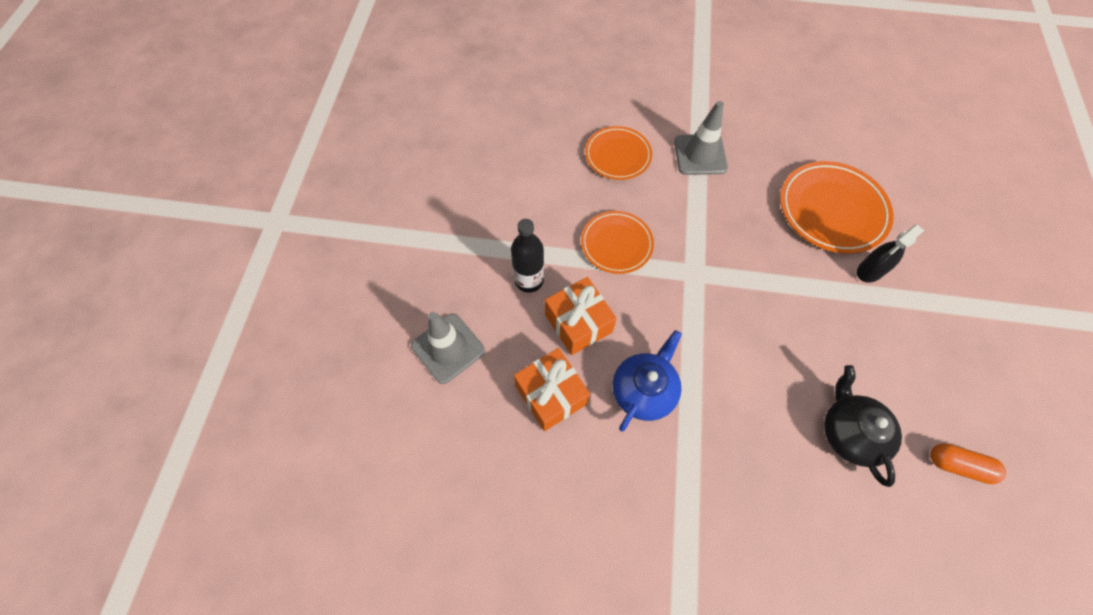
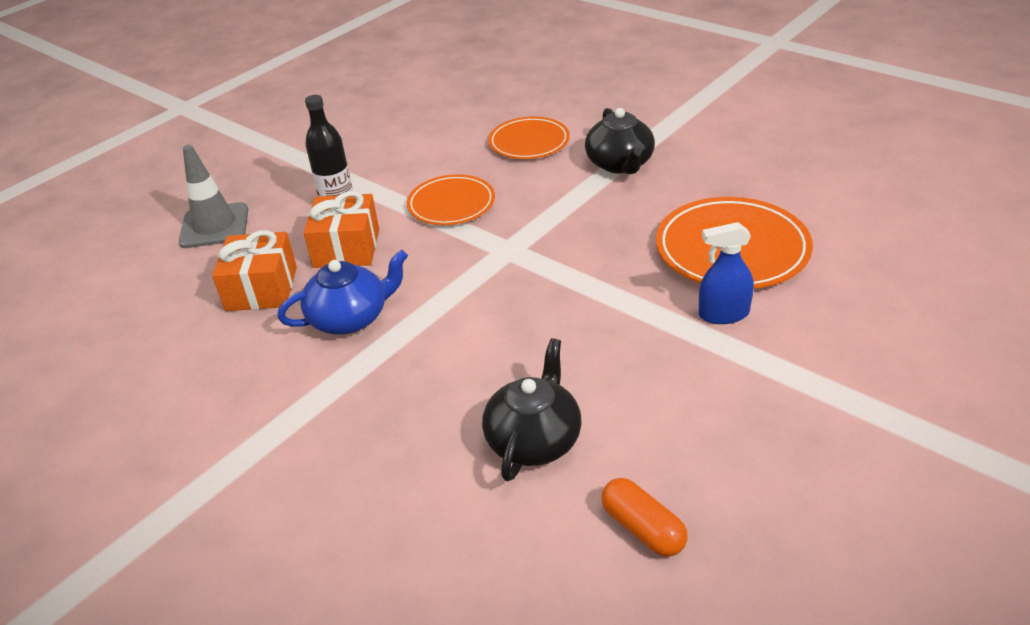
camera: 35 degrees right, 25 degrees down
grey traffic cone [674,101,728,175] -> black teapot [585,108,655,174]
black spray bottle [857,225,924,283] -> blue spray bottle [699,222,754,324]

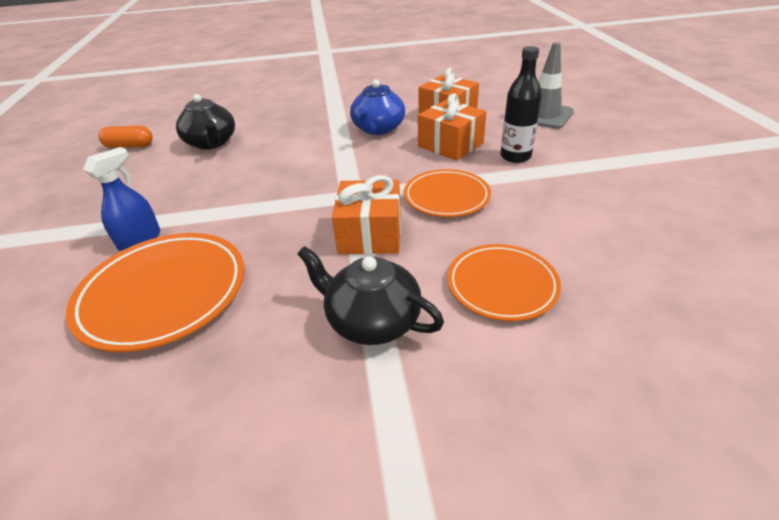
camera: 130 degrees right, 0 degrees up
none -> orange gift [332,175,401,254]

